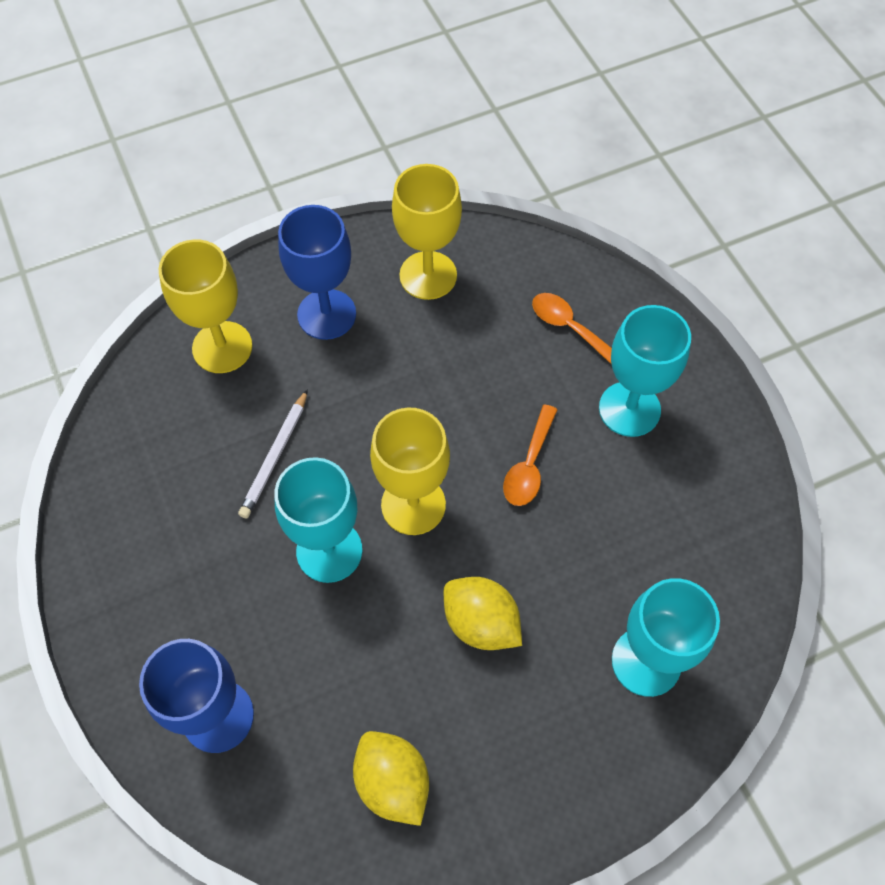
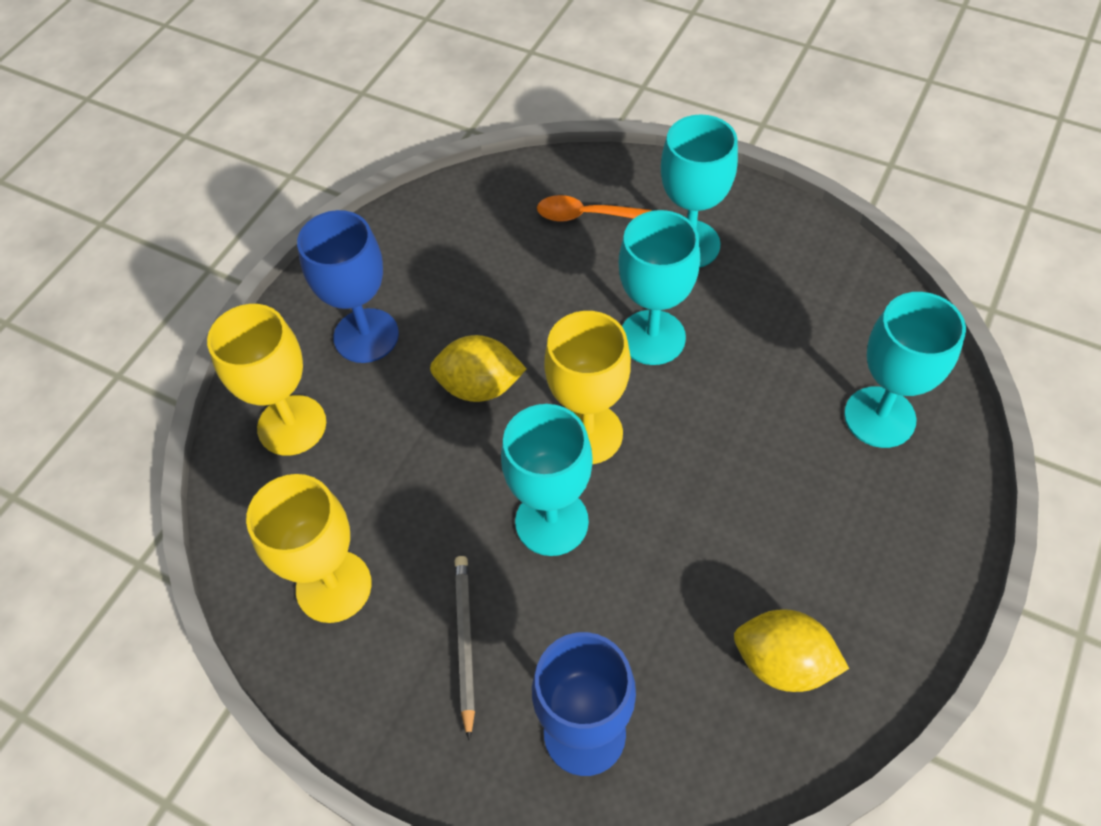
camera: 35 degrees left, 5 degrees down
white pencil [238,389,308,518] -> none
yellow goblet [392,164,462,300] -> yellow goblet moved to [246,474,372,623]
yellow lemon [444,577,522,650] -> yellow lemon moved to [430,335,526,402]
orange spoon [503,404,558,506] -> turquoise goblet [619,210,700,365]
none -> grey pencil [454,556,475,741]

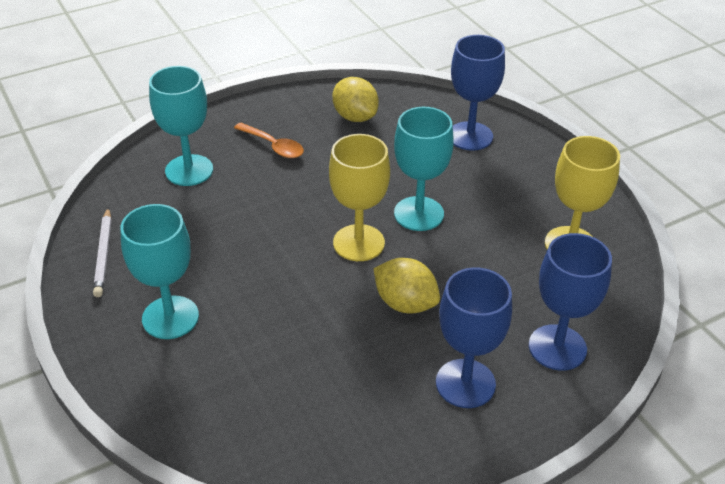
camera: 150 degrees left, 15 degrees down
yellow goblet [207,304,326,456] -> blue goblet [529,233,612,371]
grey pencil [454,556,475,741] -> none
orange spoon [537,195,652,222] -> orange spoon moved to [234,123,304,158]
turquoise goblet [619,210,700,365] -> none
none -> white pencil [93,207,111,297]

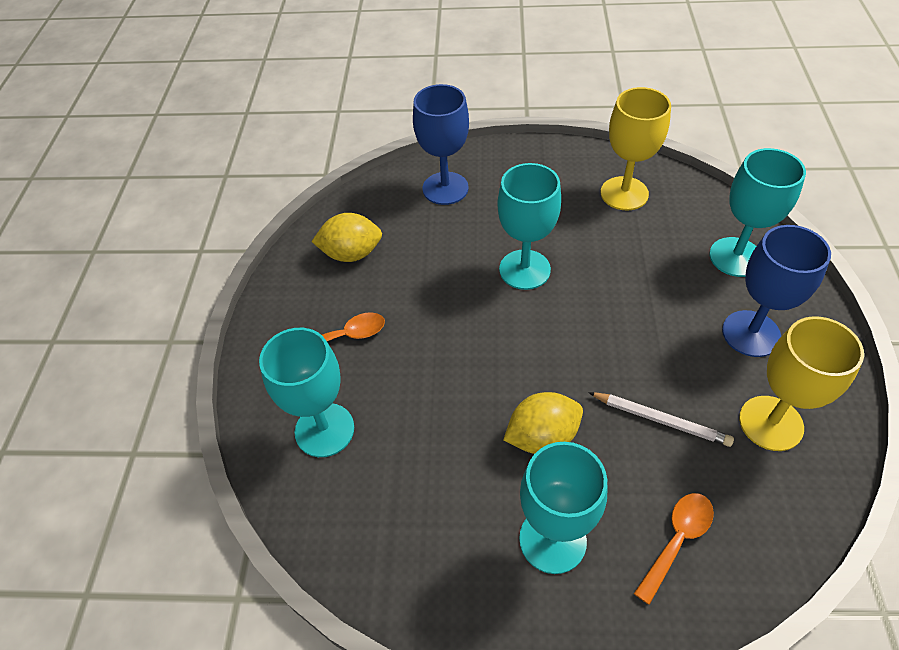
camera: 55 degrees left, 10 degrees up
white pencil [93,207,111,297] -> white pencil moved to [588,392,734,447]
yellow goblet [329,134,390,261] -> yellow goblet moved to [739,316,864,451]
yellow lemon [373,258,440,313] -> yellow lemon moved to [504,392,583,454]
blue goblet [529,233,612,371] -> turquoise goblet [709,148,806,277]
none -> orange spoon [634,493,714,605]

